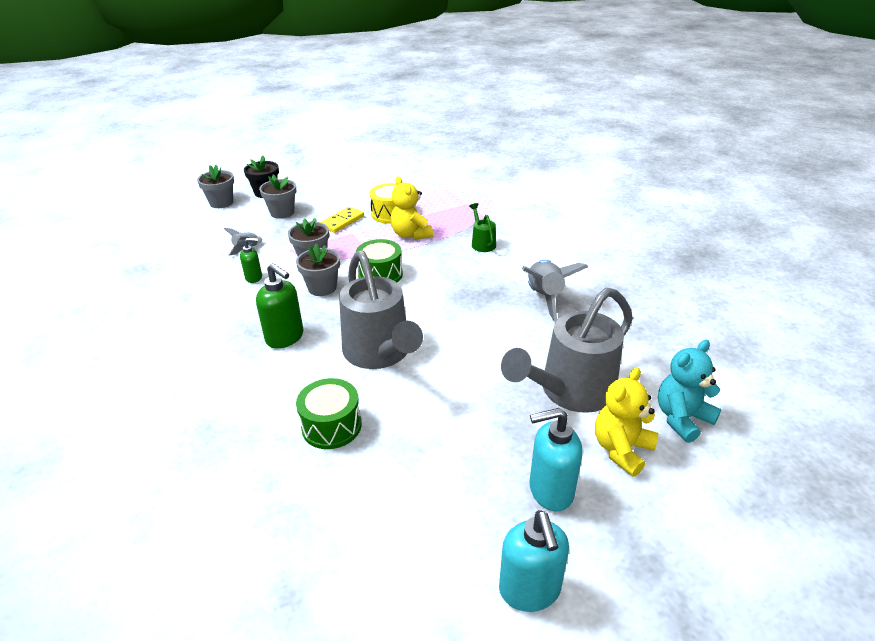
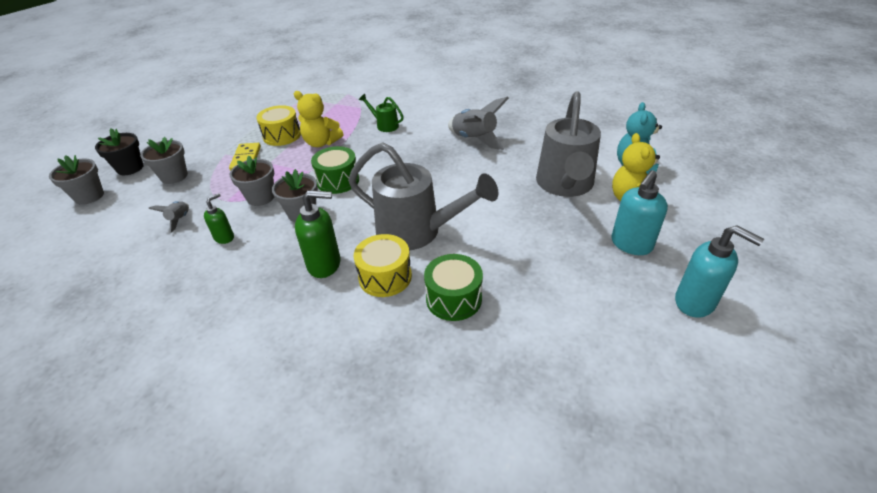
camera: 40 degrees left, 5 degrees up
none -> yellow drum [354,234,412,297]

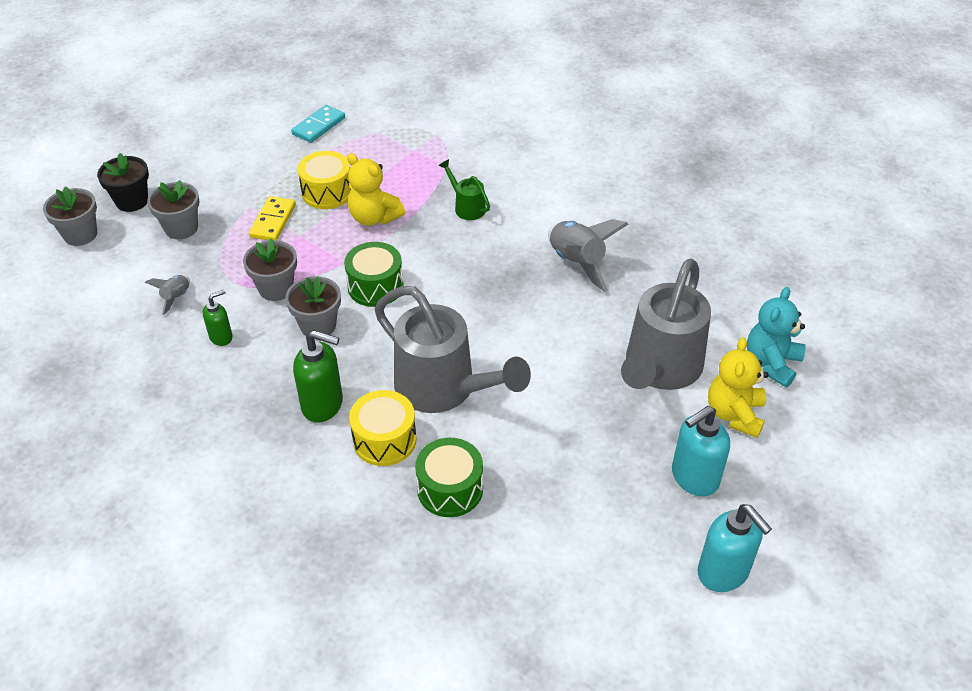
camera: 15 degrees right, 5 degrees up
none -> turquoise domino [291,105,345,143]

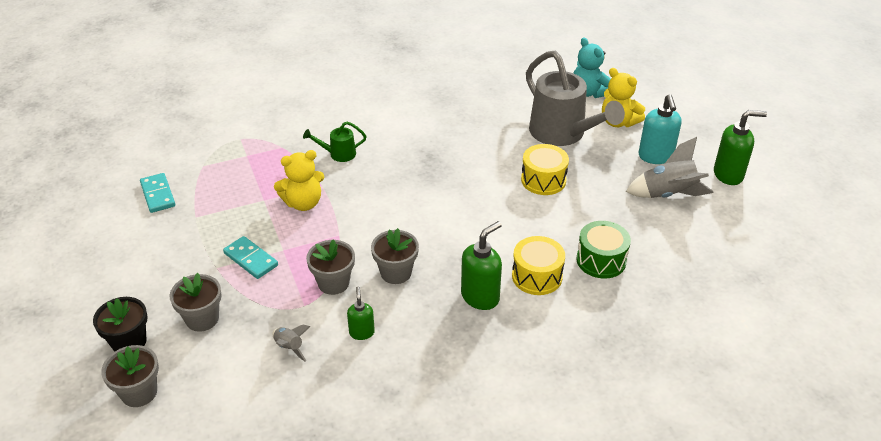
camera: 60 degrees left, 5 degrees down
yellow domino [249,196,296,241] -> turquoise domino [223,236,278,279]
yellow drum [298,151,351,209] -> yellow drum moved to [521,144,569,195]
green drum [344,242,404,307] -> none
grey watering can [375,286,531,413] -> none
grey rocket [548,219,628,292] -> grey rocket moved to [626,137,714,198]
turquoise soap dispenser [698,504,772,592] -> green soap dispenser [714,110,767,185]

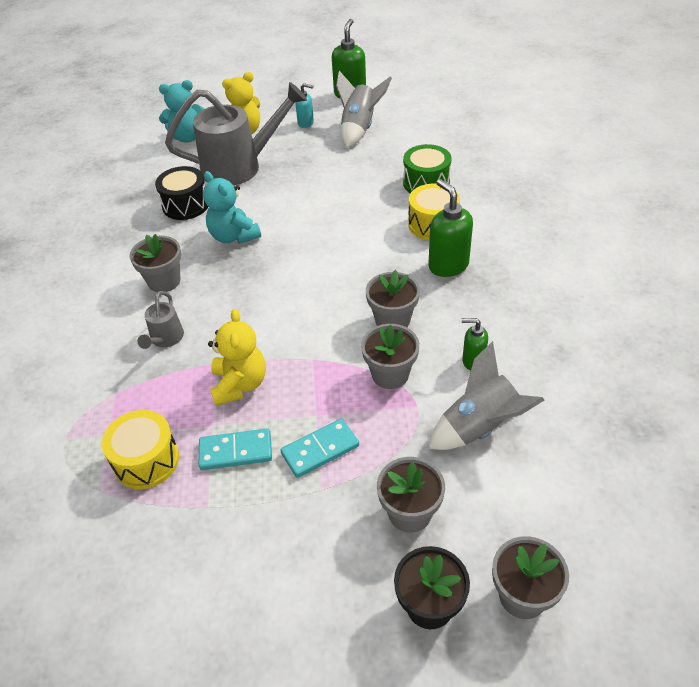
camera: 70 degrees left, 5 degrees up
turquoise domino [140,173,175,213] -> turquoise domino moved to [199,428,272,470]
grey rocket [272,324,310,362] -> grey rocket [428,341,544,450], size x1.94
green watering can [303,121,367,162] -> grey watering can [137,291,184,349]
yellow drum [521,144,569,195] -> yellow drum moved to [102,410,179,489]
turquoise soap dispenser [638,94,682,164] -> turquoise soap dispenser [295,83,314,128], size x0.58
none -> grey flower pot [129,234,181,292]
none -> black drum [155,166,208,220]
none -> turquoise teddy bear [203,171,261,244]

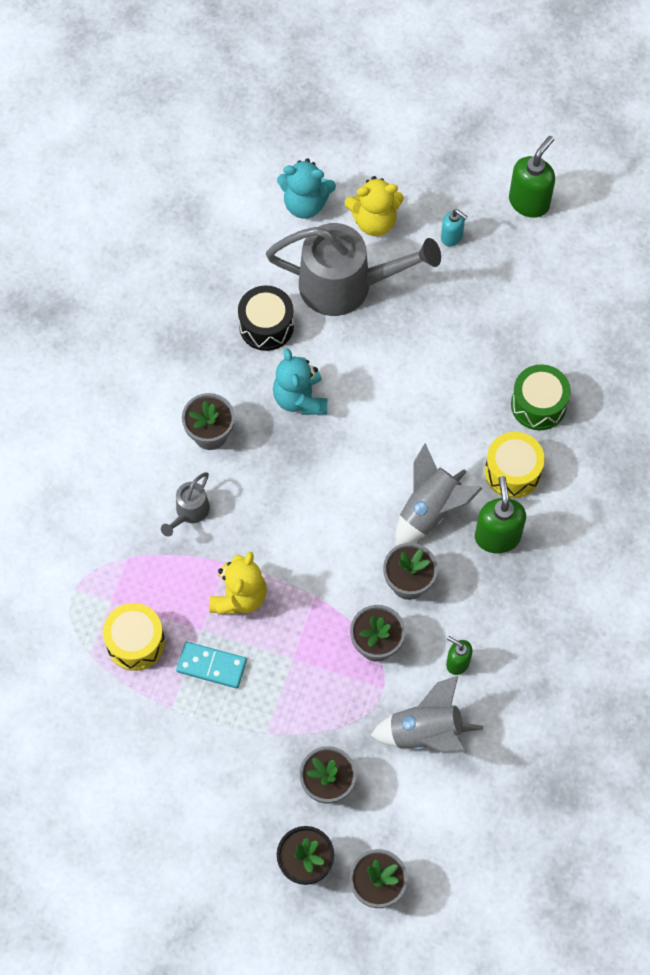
camera: 20 degrees right, 20 degrees up
turquoise domino [280,418,359,478] -> none
grey rocket [336,71,392,148] -> grey rocket moved to [395,443,483,546]

